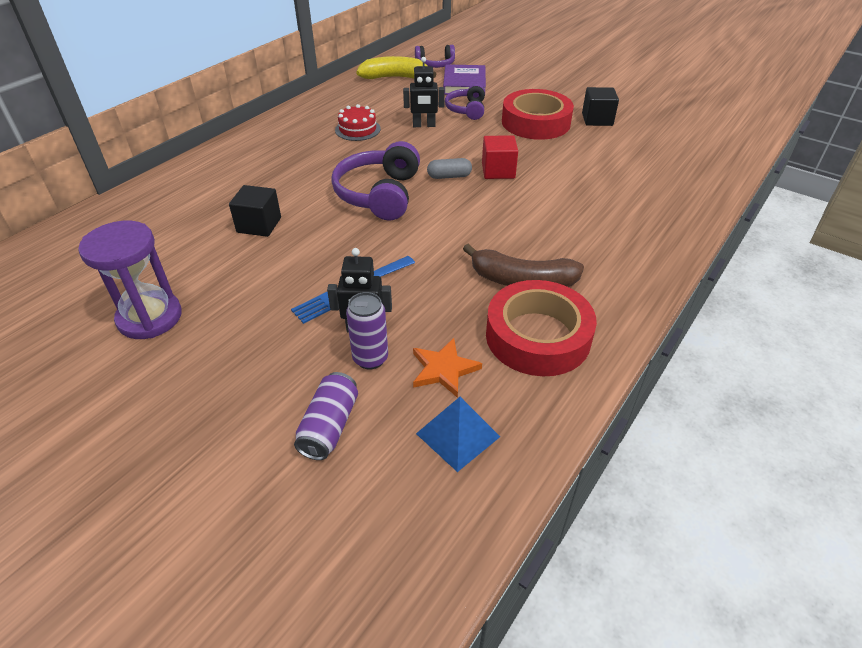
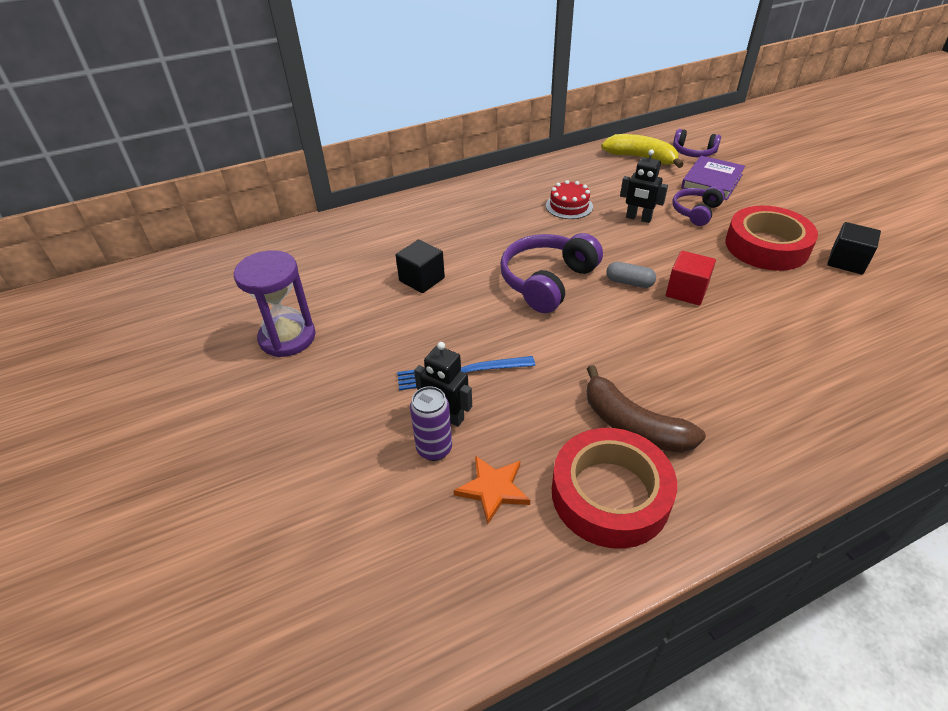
camera: 30 degrees right, 0 degrees up
purple can [294,372,358,460] -> none
blue pyramid [416,397,500,472] -> none

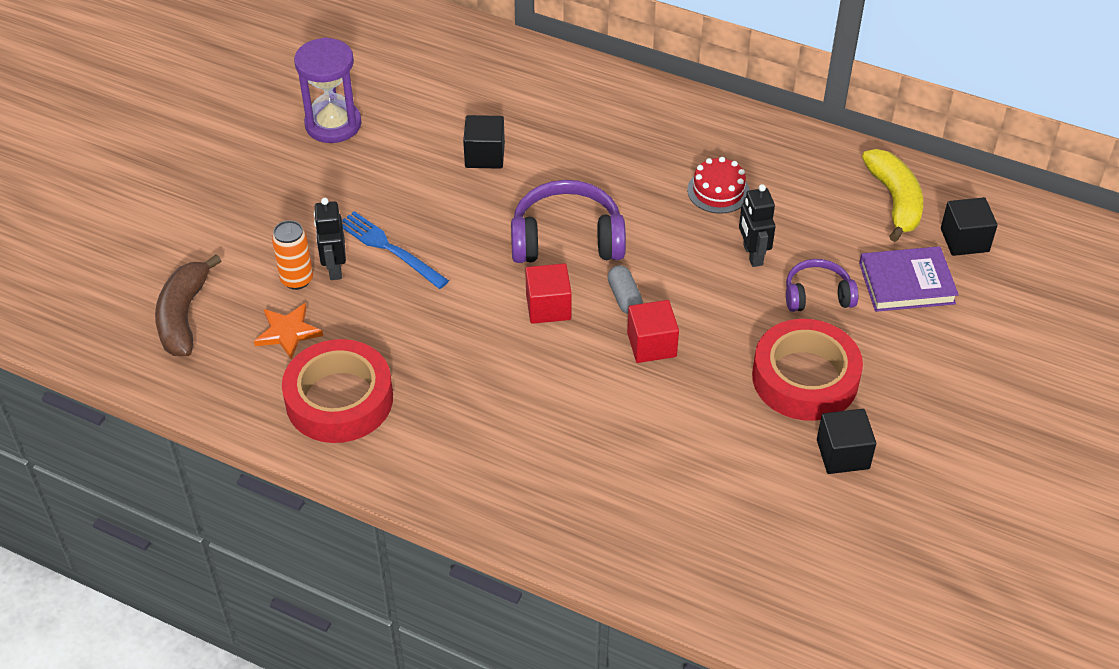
camera: 50 degrees right, 5 degrees up
purple can [410,386,452,461] -> orange can [272,220,313,290]
brown banana [586,365,706,453] -> brown banana moved to [155,254,221,356]
purple headphones [673,129,721,157] -> black cube [941,197,998,256]
none -> red cube [525,263,572,324]

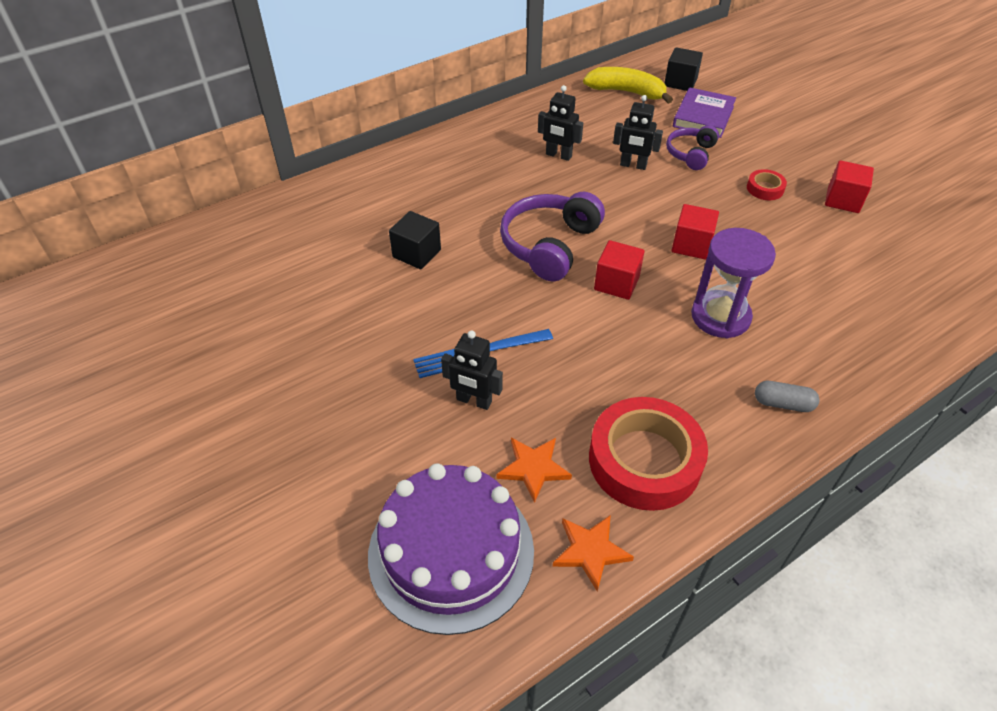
camera: 60 degrees left, 0 degrees up
brown banana [155,254,221,356] -> purple cake [368,463,534,635]
orange can [272,220,313,290] -> none
purple hourglass [294,38,362,143] -> purple hourglass moved to [691,228,776,338]
grey capsule [607,265,643,314] -> grey capsule moved to [755,381,819,412]
red cake [687,157,750,214] -> black robot [538,85,583,161]
red tape [752,319,863,421] -> red tape [747,169,787,200], size x0.45
black cube [817,409,876,474] -> red cube [825,160,874,213]
none -> orange star [553,515,634,592]

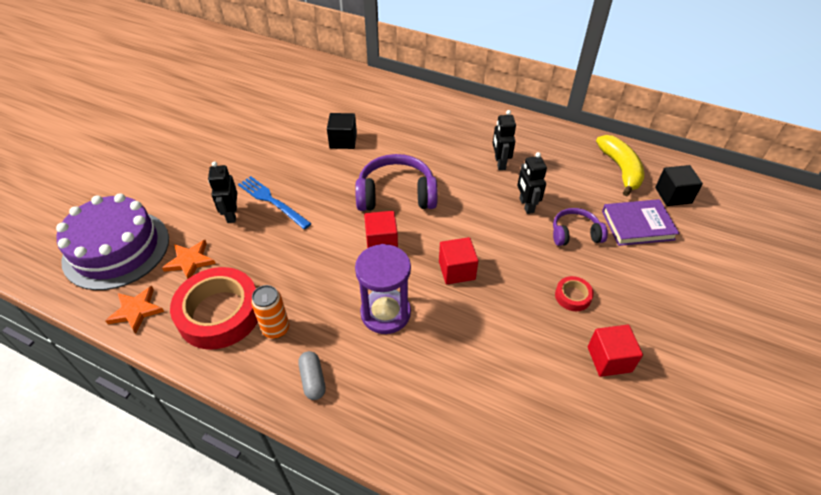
camera: 60 degrees right, 0 degrees up
none -> orange can [251,285,289,339]

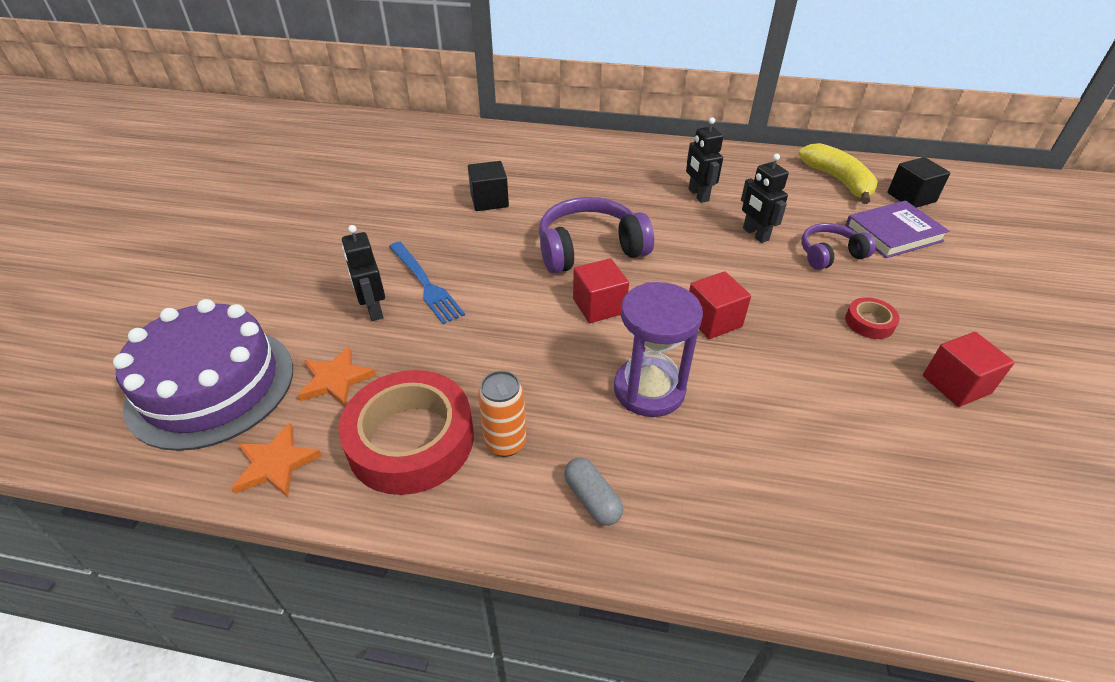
camera: 15 degrees left, 5 degrees down
blue fork [238,176,312,229] -> blue fork turned 150 degrees counterclockwise [389,242,465,324]

